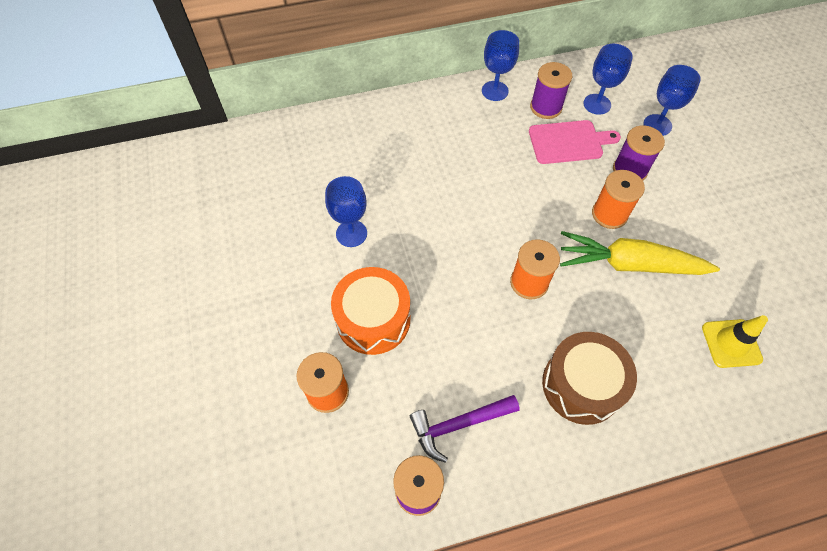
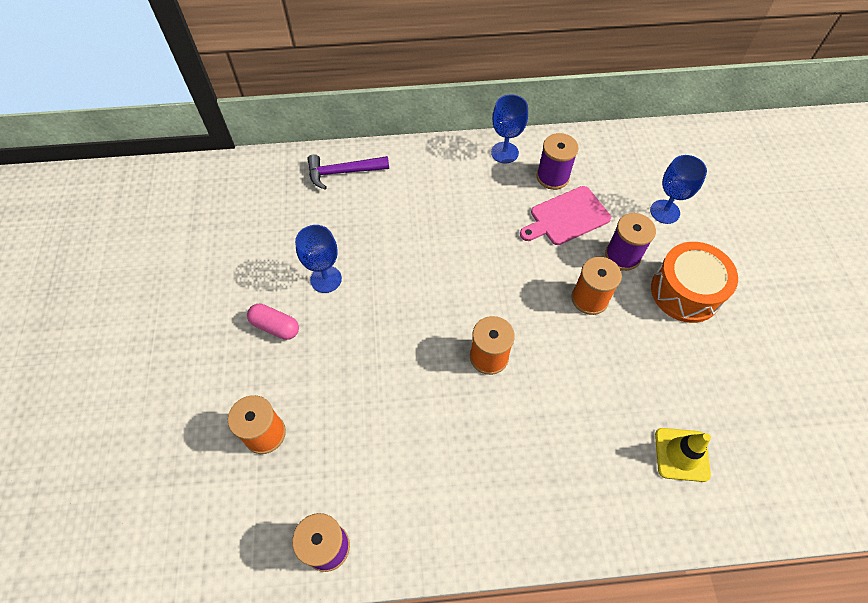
camera: 10 degrees right, 0 degrees up
orange drum [331,267,410,355] -> orange drum moved to [651,242,738,323]
purple hammer [410,395,520,463] -> purple hammer moved to [307,154,389,189]
pink cutting board [529,120,621,164] -> pink cutting board turned 150 degrees clockwise [520,186,611,245]
brown drum [542,332,637,425] -> none
yellow carrot [560,231,720,275] -> none
blue goblet [583,44,633,115] -> none
none -> pink capsule [247,304,299,340]

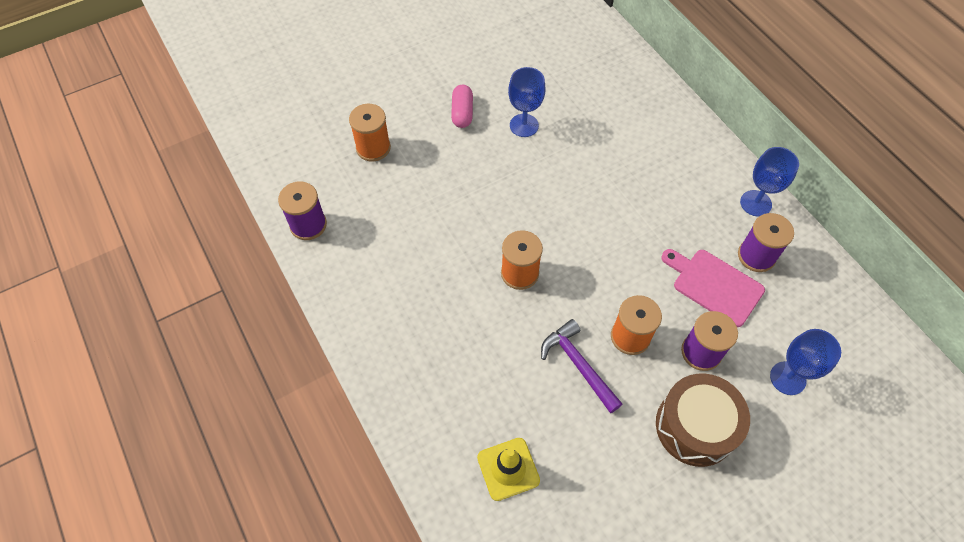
camera: 65 degrees right, 0 degrees up
purple hammer [307,154,389,189] -> purple hammer moved to [541,319,622,414]
orange drum [651,242,738,323] -> brown drum [656,373,750,467]

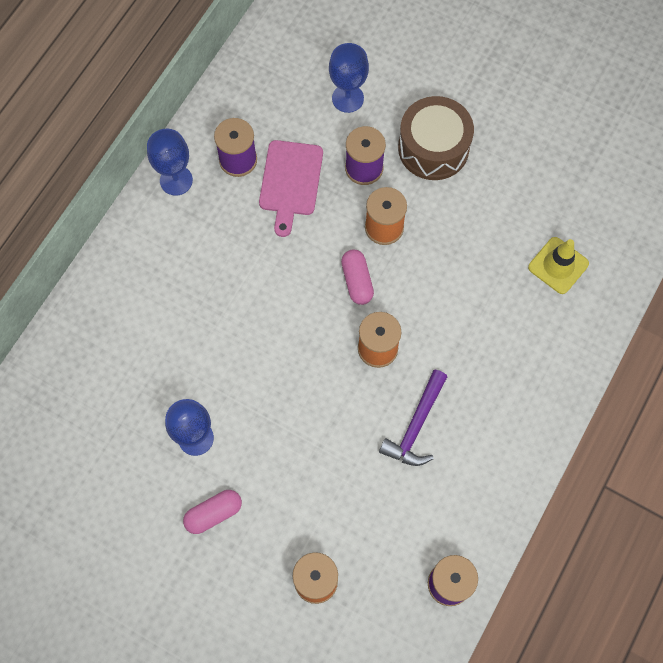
camera: 120 degrees left, 10 degrees up
purple hammer [541,319,622,414] -> purple hammer moved to [379,370,447,466]
none -> pink capsule [341,250,374,305]

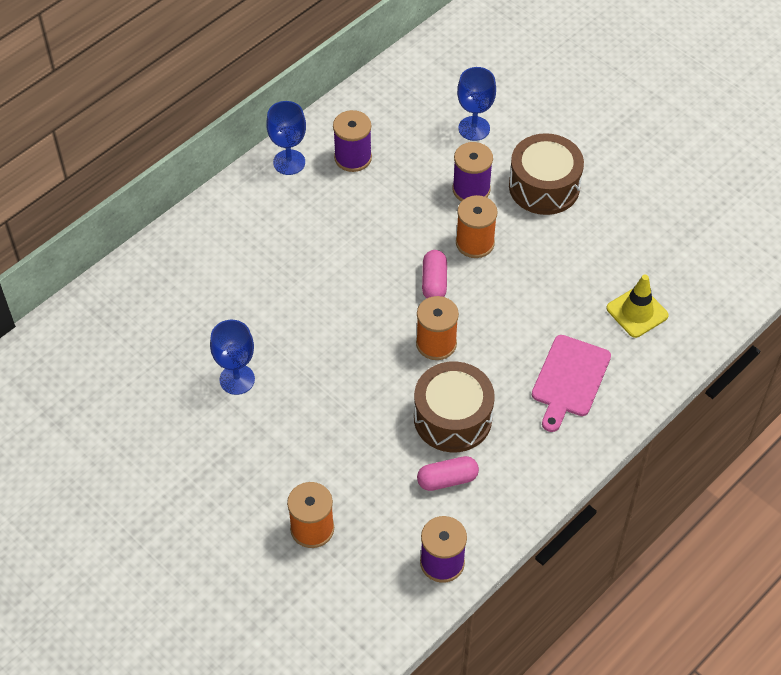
camera: 15 degrees right, 15 degrees down
pink capsule [183,490,242,534] -> pink capsule moved to [417,456,479,491]
pink cutting board [259,140,323,237] -> pink cutting board moved to [532,335,611,432]
purple hammer [379,370,447,466] -> brown drum [414,361,495,452]

